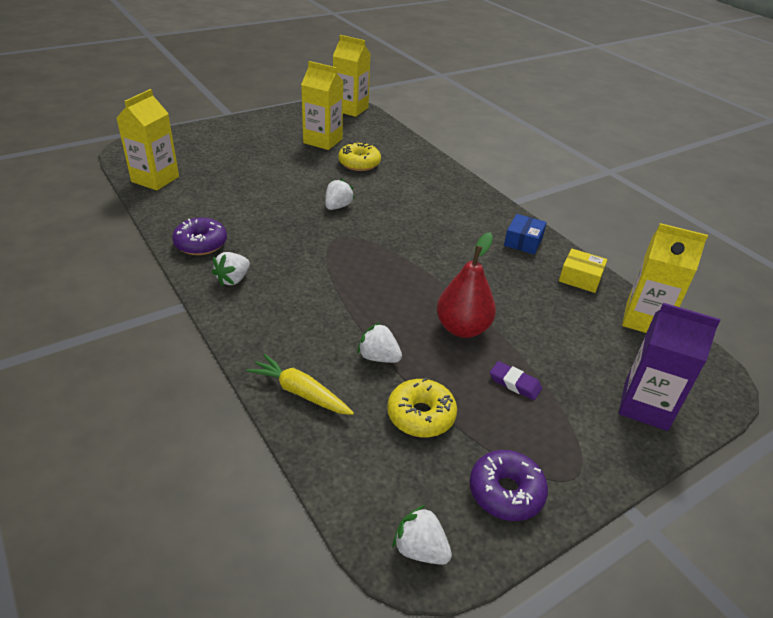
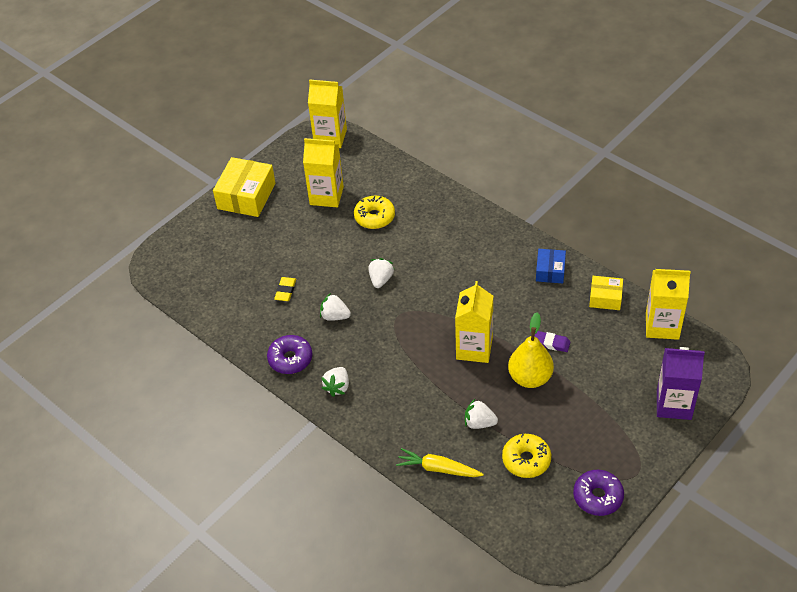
camera: 10 degrees left, 10 degrees up
yellow carton [116,89,179,190] -> yellow carton moved to [455,281,493,363]
white strawberry [393,505,452,565] -> white strawberry moved to [320,293,351,321]
red pear [437,232,496,338] -> yellow pear [508,312,554,388]
purple eraser [490,361,542,400] -> purple eraser moved to [535,331,570,352]
none -> yellow box [213,157,276,217]
none -> yellow eraser [274,277,296,301]

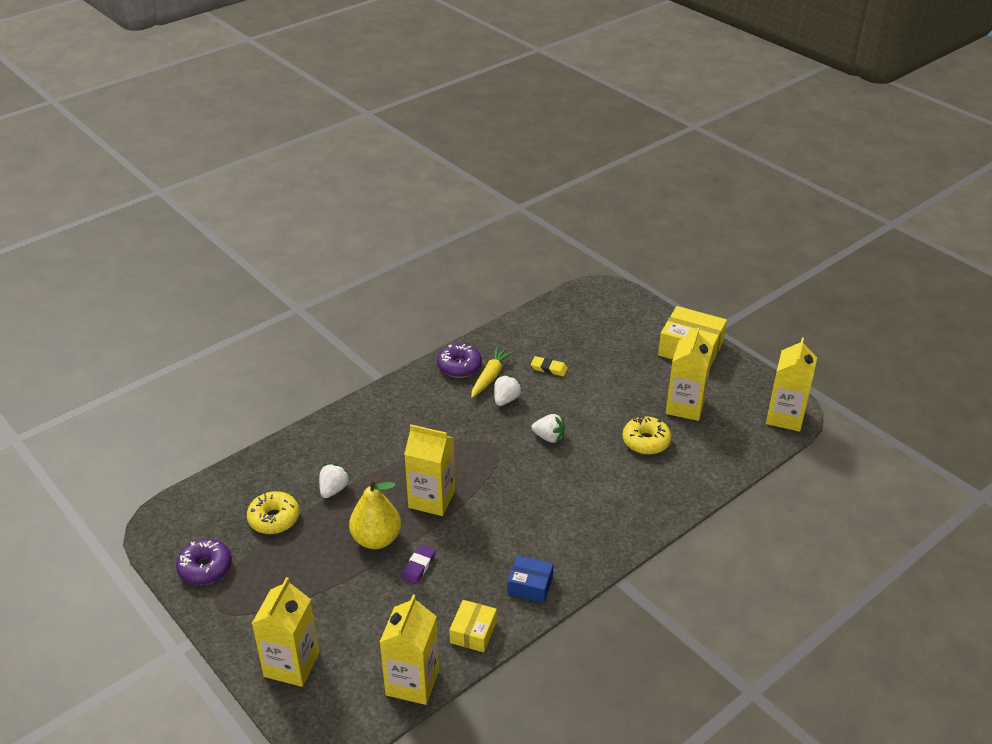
camera: 95 degrees right, 10 degrees down
white strawberry [321,367,349,397] -> none
yellow carrot [396,448,484,477] -> yellow carrot moved to [471,347,514,398]
purple carton [657,347,705,420] -> yellow carton [252,577,319,687]

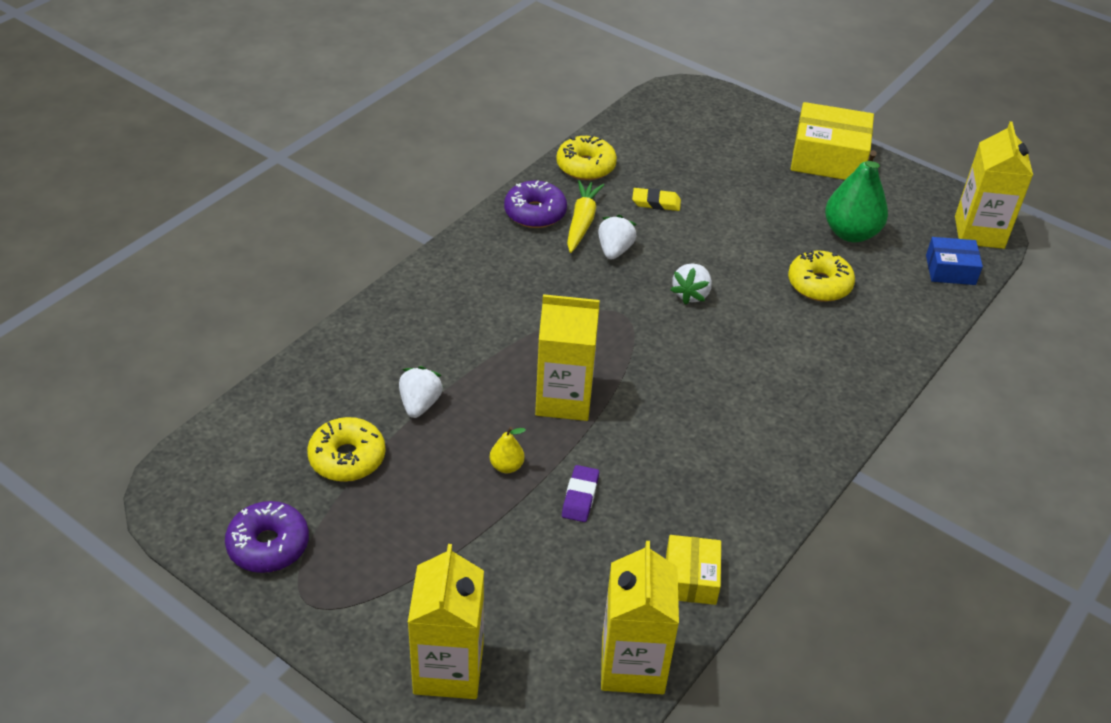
camera: 15 degrees left, 5 degrees up
yellow pear [349,478,401,549] -> yellow pear [490,427,526,473], size x0.47
blue box [508,555,554,603] -> blue box moved to [926,237,983,285]
white strawberry [531,414,565,443] -> white strawberry turned 105 degrees clockwise [671,263,712,305]
yellow carton [666,327,713,421] -> green pear [825,150,888,242]
none -> yellow donut [556,136,617,180]

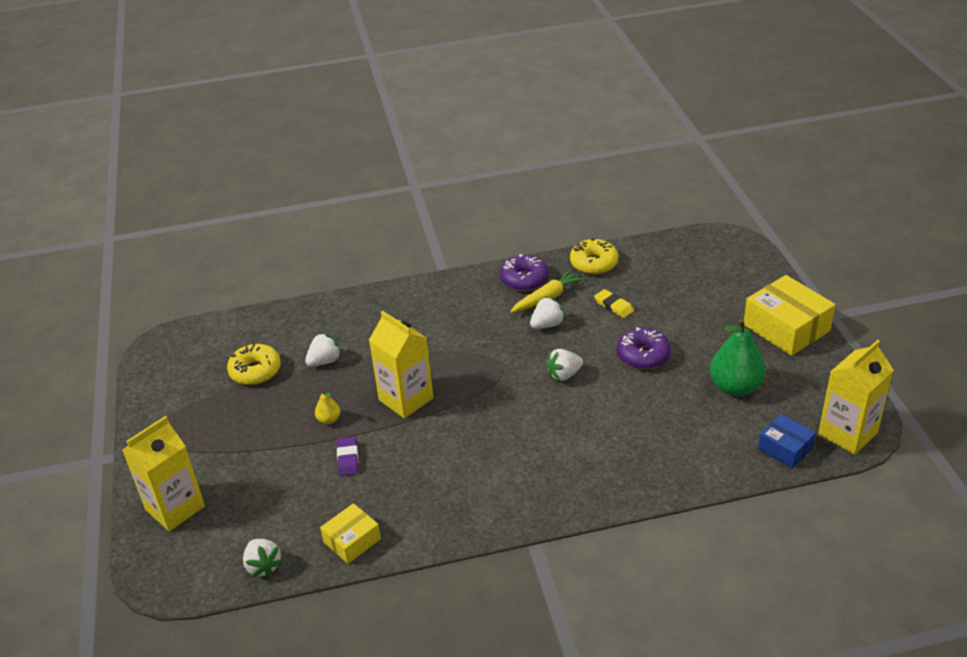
camera: 45 degrees right, 5 degrees down
purple donut [225,501,309,573] -> purple donut moved to [617,327,671,369]
purple eraser [562,465,599,522] -> purple eraser turned 60 degrees counterclockwise [337,436,358,476]
yellow carton [601,541,679,694] -> white strawberry [243,539,283,578]
yellow donut [788,250,855,302] -> none

